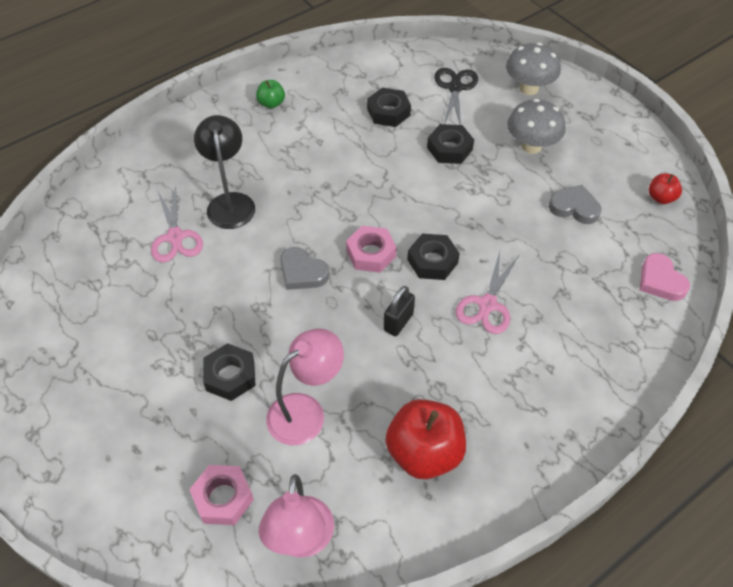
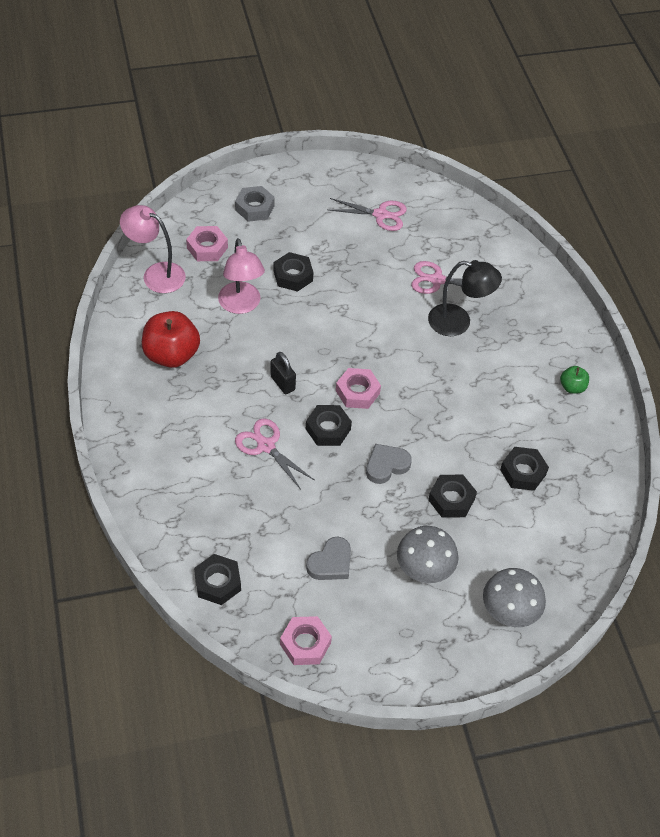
camera: 110 degrees right, 0 degrees up
grey heart [280,247,329,290] -> grey heart moved to [366,444,412,484]
black scissors [434,68,478,125] -> none
pink heart [640,253,690,301] -> black nut [194,554,241,605]
red apple [649,173,682,204] -> pink nut [280,616,332,665]
none -> grey nut [235,186,275,222]
none -> pink scissors [329,198,407,231]

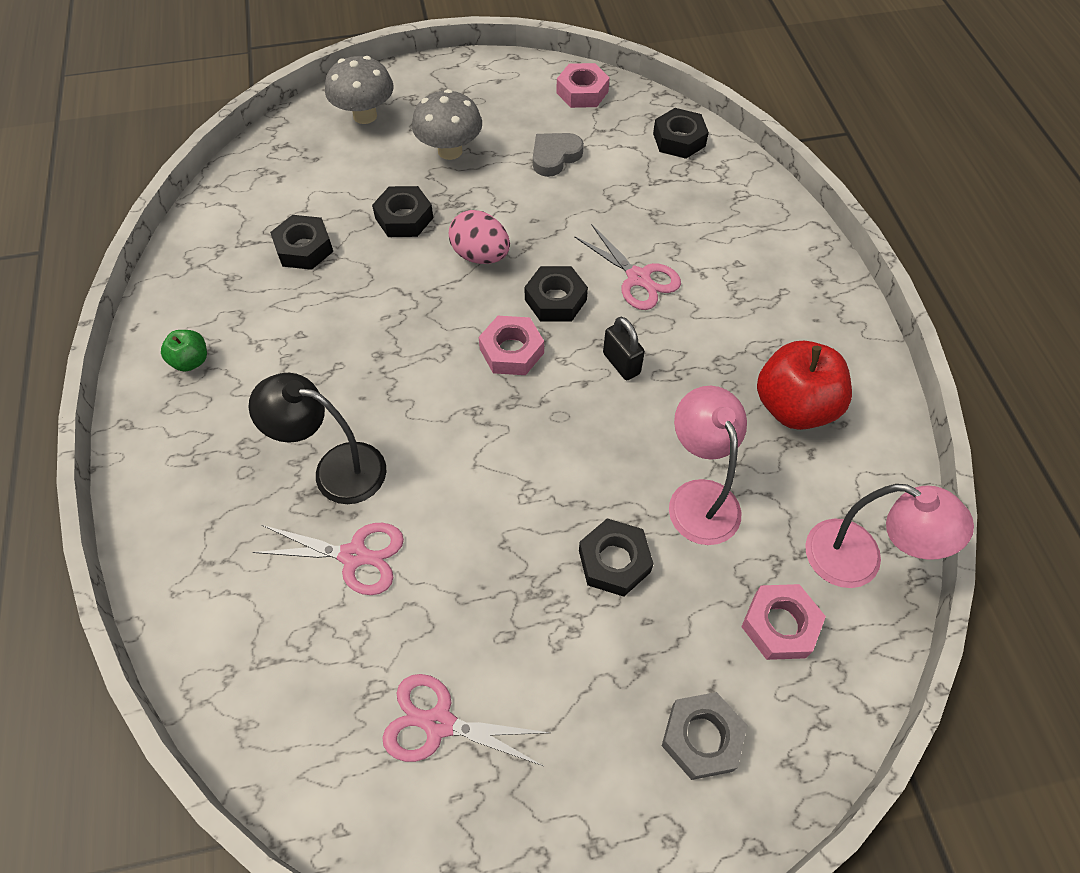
camera: 175 degrees left, 5 degrees up
grey heart [366,444,412,484] -> pink egg [449,210,510,264]

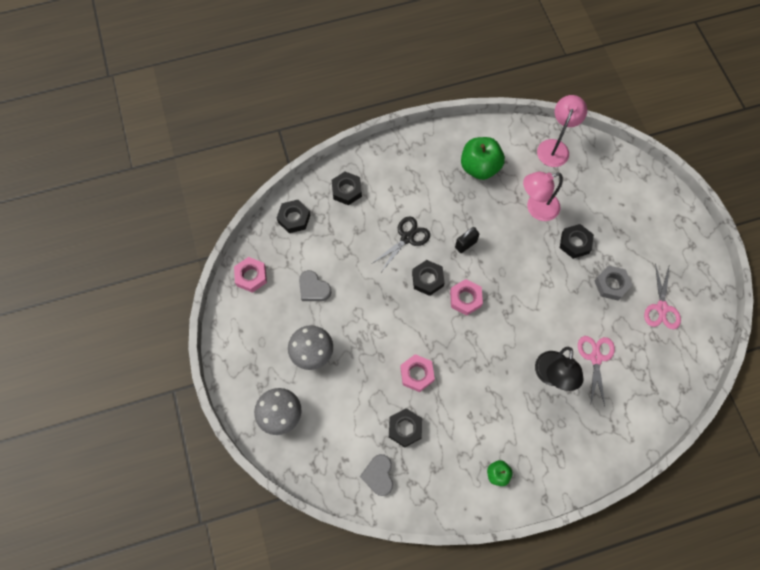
camera: 95 degrees left, 10 degrees up
black nut [372,186,433,237] -> black nut moved to [332,171,362,205]
pink egg [449,210,510,264] -> none
pink scissors [574,224,681,310] -> black scissors [371,217,430,272]
grey nut [662,692,748,780] -> grey nut moved to [595,265,632,301]
pink nut [741,584,826,660] -> pink nut moved to [400,354,435,392]
red apple [757,341,852,430] -> green apple [461,137,505,180]
none -> grey heart [360,454,393,496]

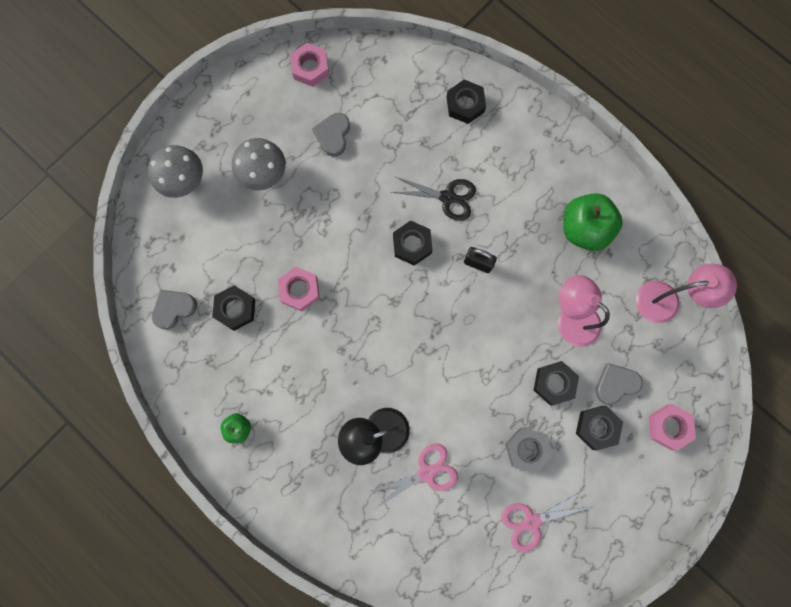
camera: 60 degrees right, 10 degrees up
black nut [277,200,310,233] -> black nut moved to [576,406,623,451]
pink nut [450,279,483,316] -> pink nut moved to [649,404,696,451]
none -> grey heart [595,363,643,404]

